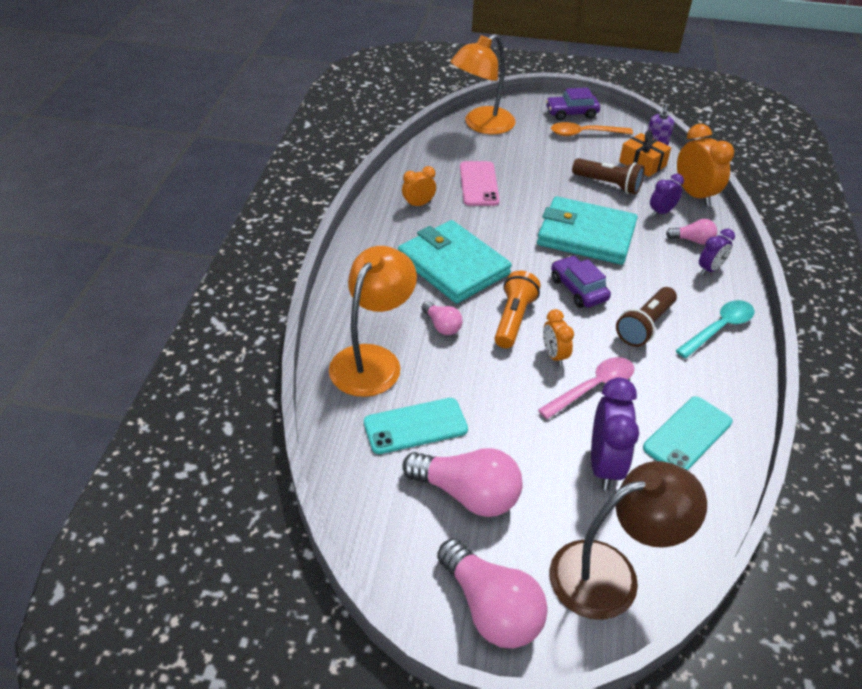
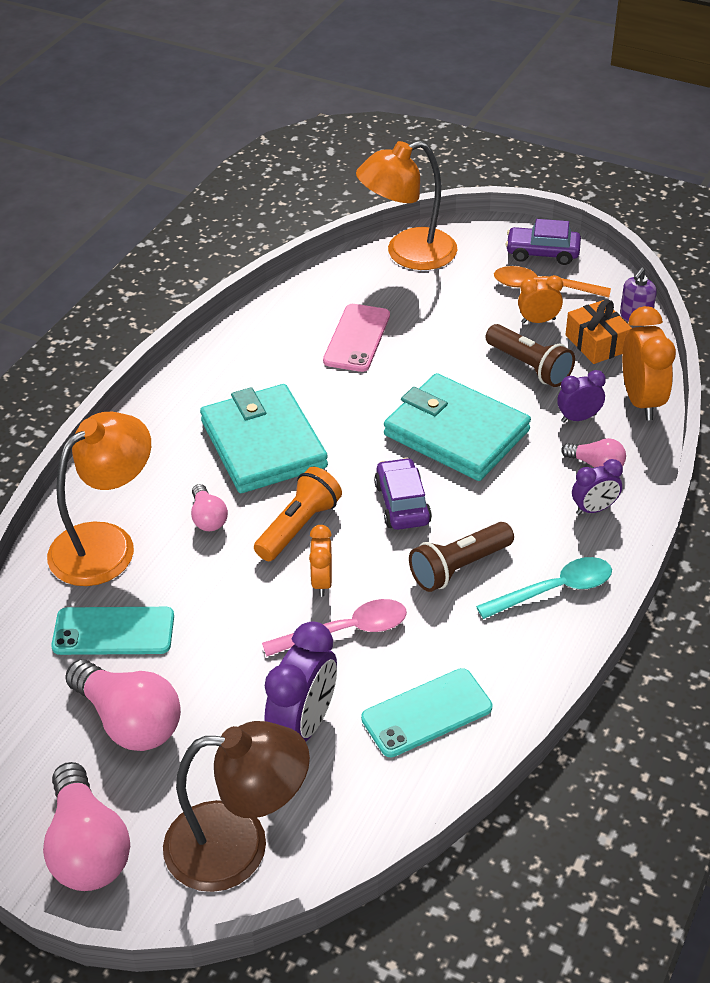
camera: 20 degrees right, 0 degrees up
orange clock [402,166,436,208] -> orange clock moved to [518,275,563,323]

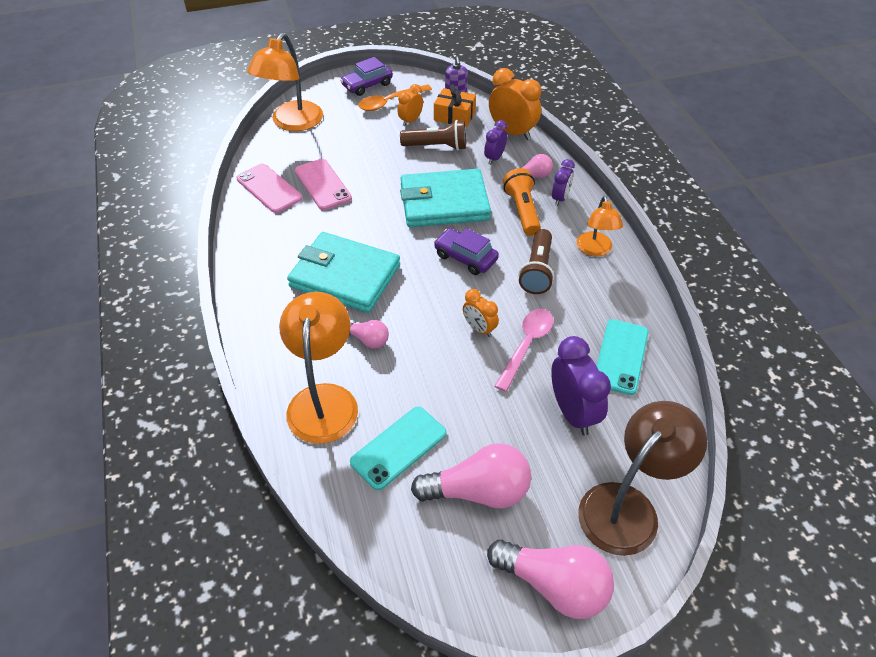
camera: 45 degrees left, 5 degrees up
orange flashlight [254,467,342,561] -> orange flashlight moved to [503,168,541,236]
turquoise spoon [476,557,612,619] -> orange lamp [577,196,623,257]
none -> pink phone [237,163,302,213]

